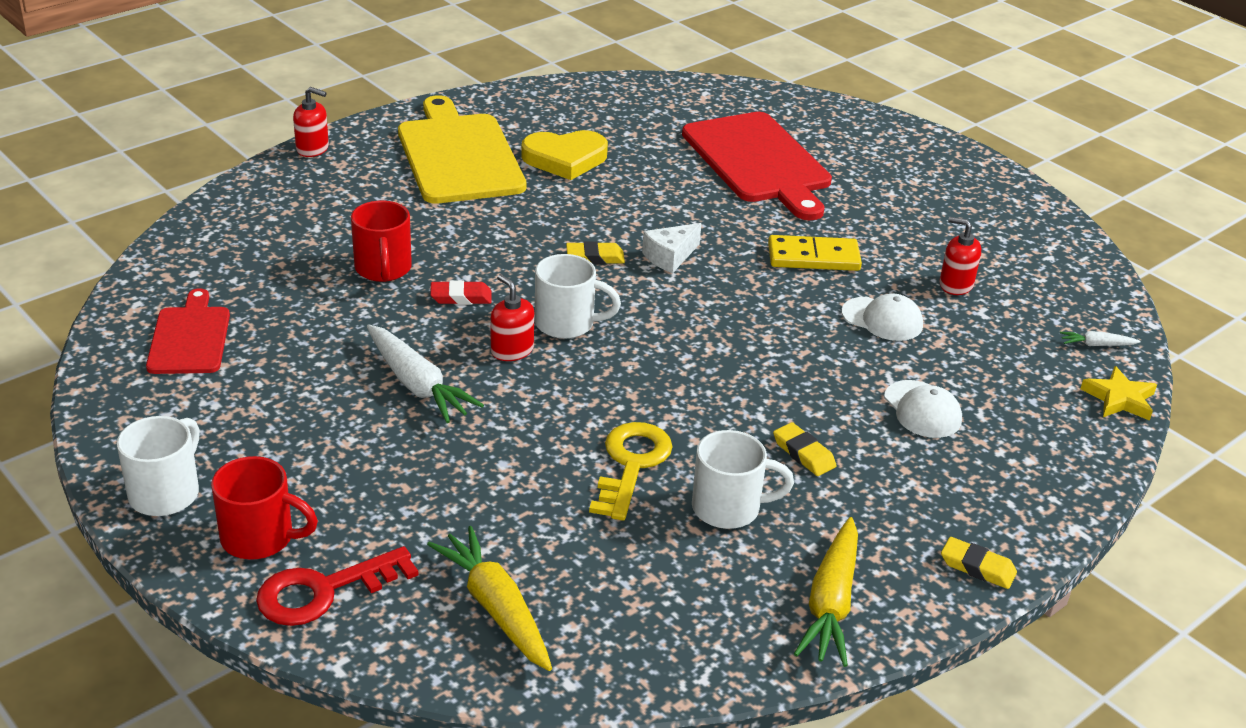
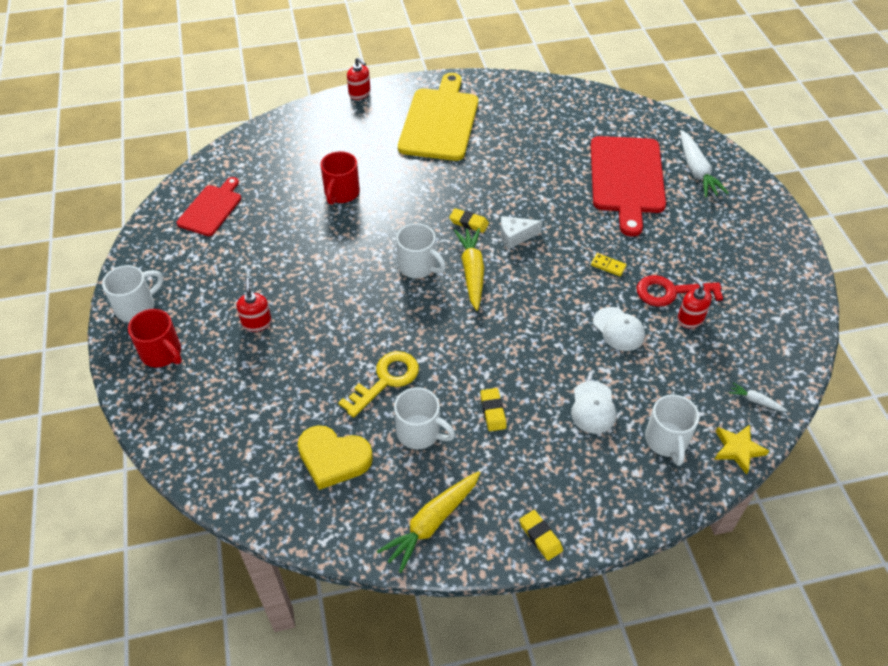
camera: 30 degrees right, 15 degrees up
red key [256,546,419,626] -> red key moved to [637,275,723,307]
white carrot [367,324,484,423] -> white carrot moved to [680,130,729,198]
yellow carrot [427,526,552,671] -> yellow carrot moved to [454,228,484,311]
red eraser [430,280,492,305] -> none
red soap dispenser [491,274,534,361] -> red soap dispenser moved to [236,278,272,332]
yellow heart [521,130,608,180] -> yellow heart moved to [298,425,373,490]
yellow domino [768,235,862,271] -> yellow domino [591,253,627,276], size x0.52
none -> white mug [645,395,699,466]

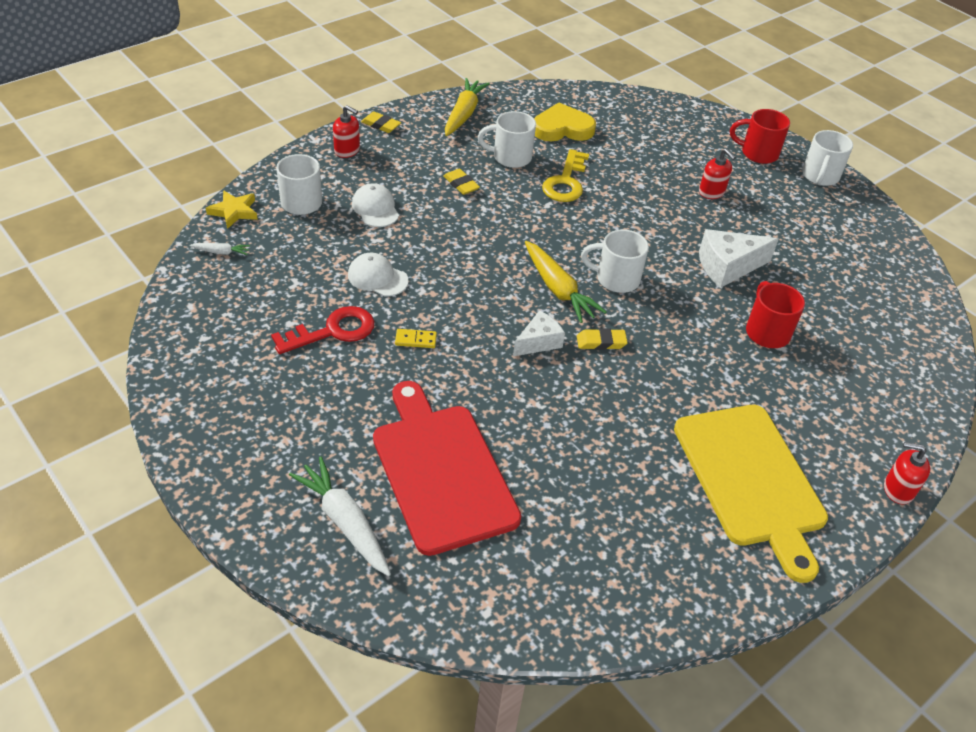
camera: 150 degrees right, 5 degrees down
red cutting board [177,177,241,236] -> none
red soap dispenser [677,275,711,328] -> red soap dispenser moved to [333,105,360,158]
none -> white cheese [699,229,779,288]

